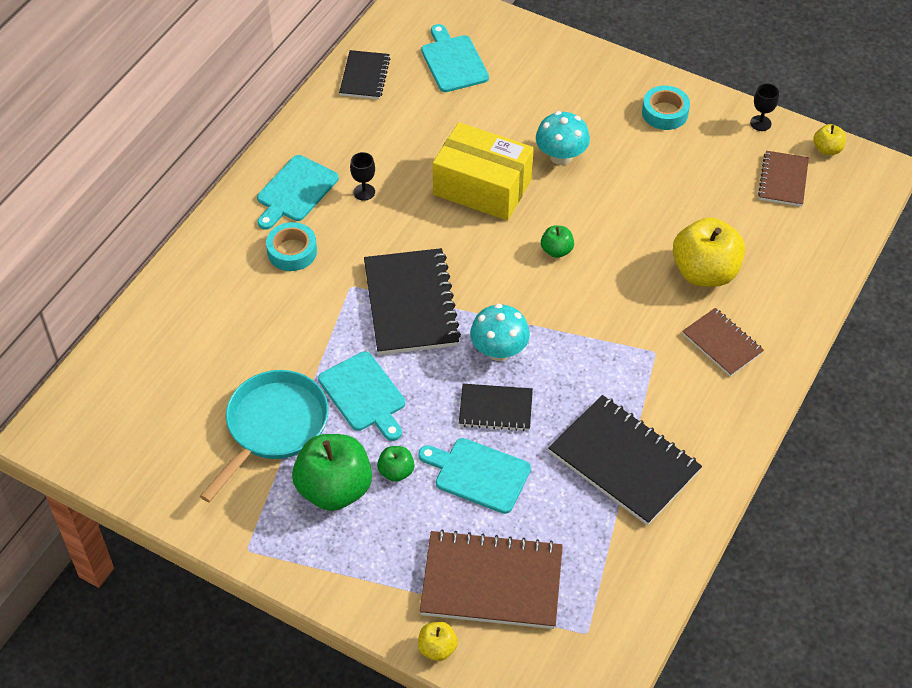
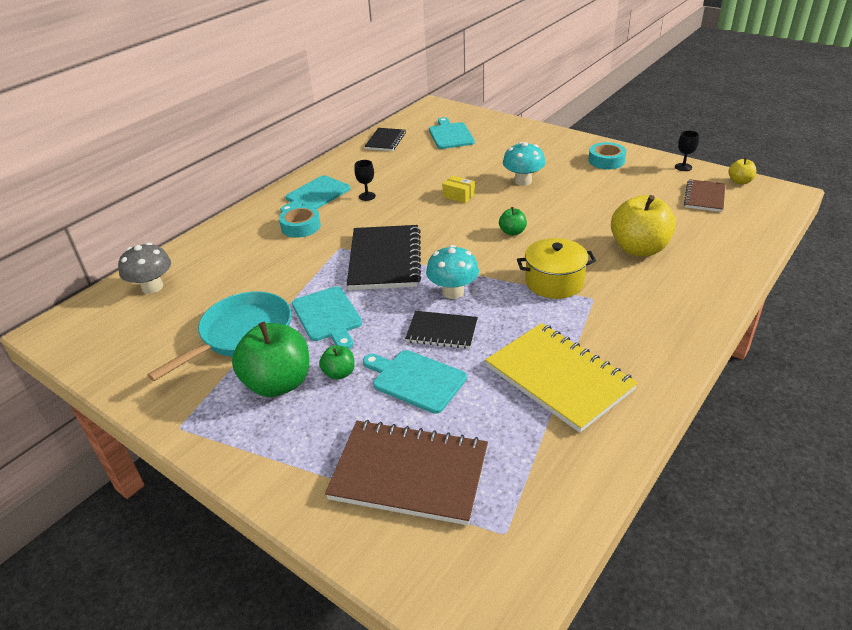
camera: 10 degrees right, 15 degrees down
yellow apple [418,622,458,661] -> none
yellow box [433,122,534,221] -> yellow box [442,176,475,203], size x0.41
black notebook [548,395,702,526] -> yellow notebook [485,323,638,433]
brown notebook [682,308,764,377] -> none
none -> grey mushroom [118,242,171,294]
none -> yellow pot [517,238,596,299]

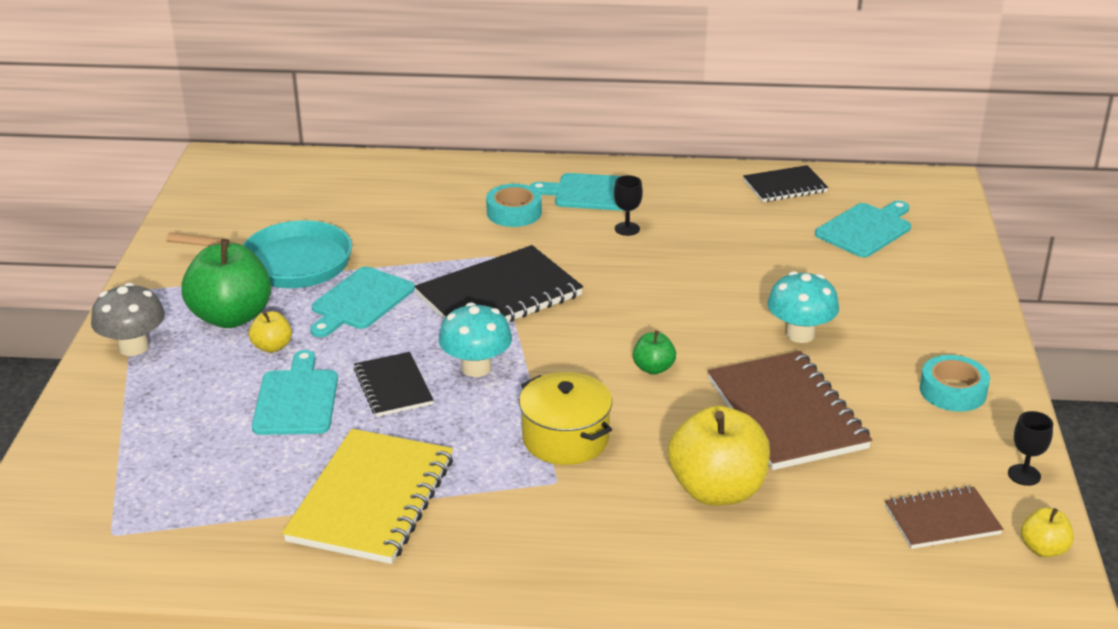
camera: 55 degrees right, 5 degrees down
grey mushroom [118,242,171,294] -> grey mushroom moved to [91,283,165,356]
green apple [319,345,355,380] -> yellow apple [249,311,292,353]
brown notebook [325,420,488,525] -> brown notebook moved to [708,351,872,470]
yellow box [442,176,475,203] -> none

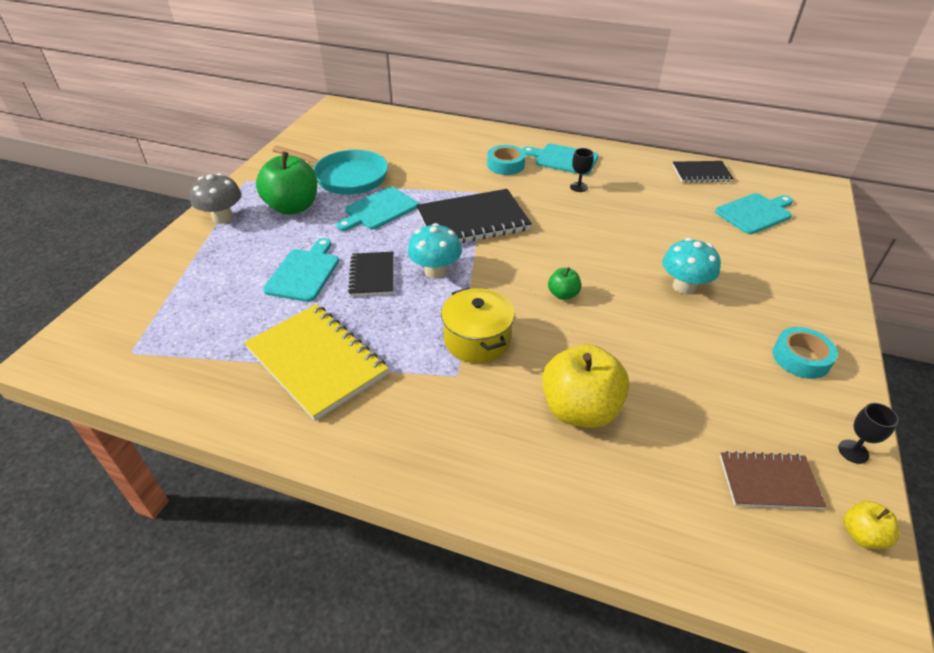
camera: 15 degrees right, 10 degrees up
yellow apple [249,311,292,353] -> none
yellow notebook [282,429,453,564] -> yellow notebook turned 75 degrees counterclockwise [244,304,389,421]
brown notebook [708,351,872,470] -> none

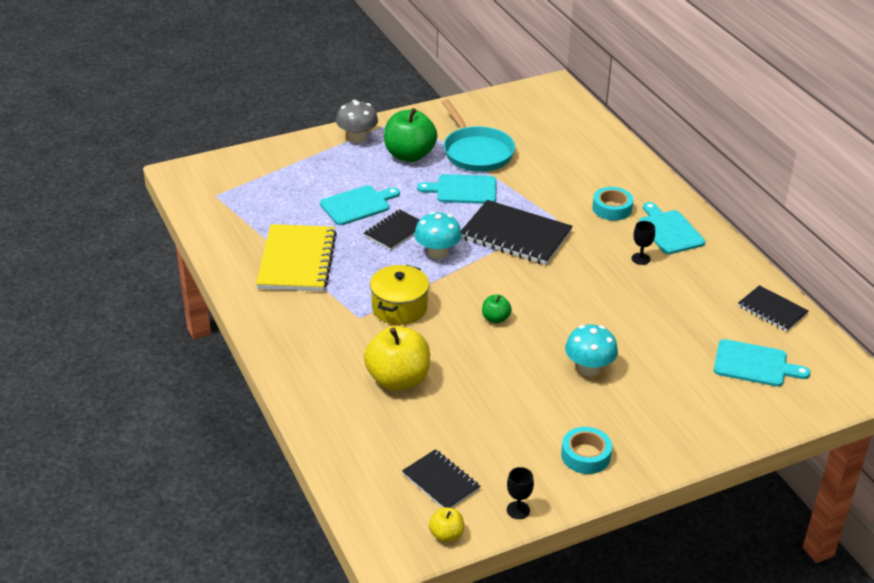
camera: 45 degrees right, 5 degrees down
brown notebook [720,451,826,509] -> black notebook [402,449,480,508]

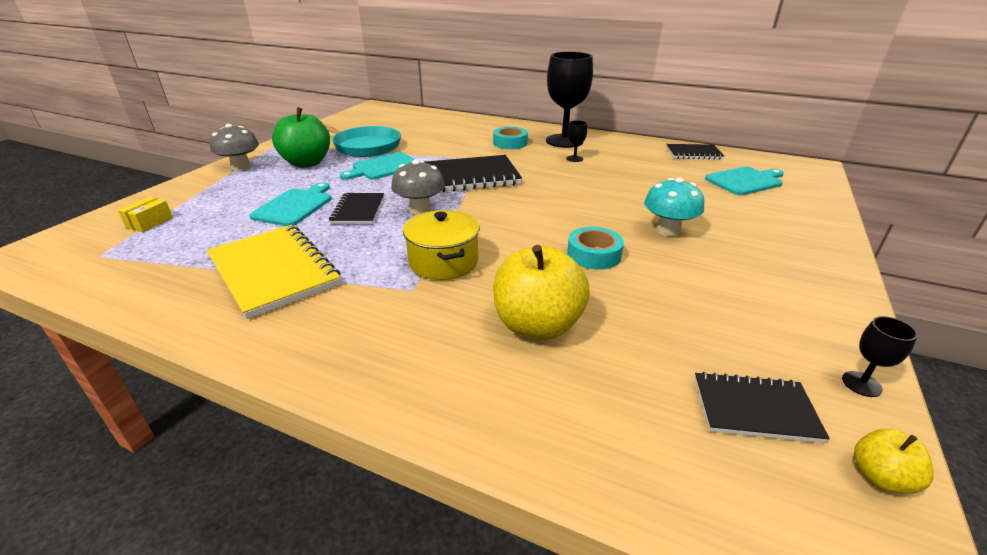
camera: 40 degrees left, 5 degrees down
turquoise mushroom [414,212,462,259] -> grey mushroom [391,159,445,215]
green apple [482,295,512,323] -> none
turquoise tape [561,427,612,474] -> turquoise tape moved to [567,227,624,270]
turquoise cutting board [639,202,705,254] -> black goblet [546,52,593,148]
none -> yellow box [118,197,173,232]

